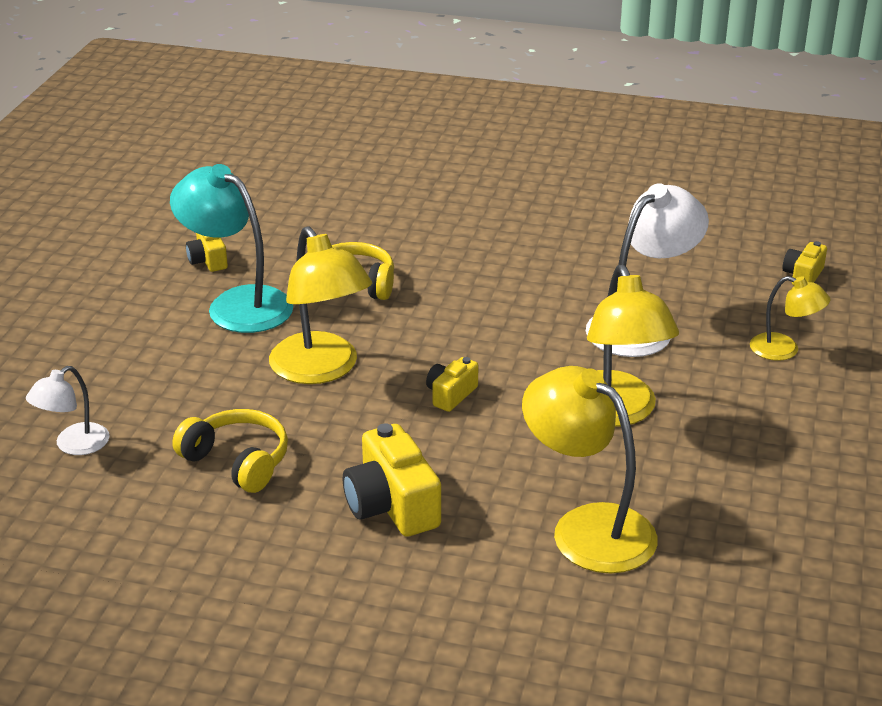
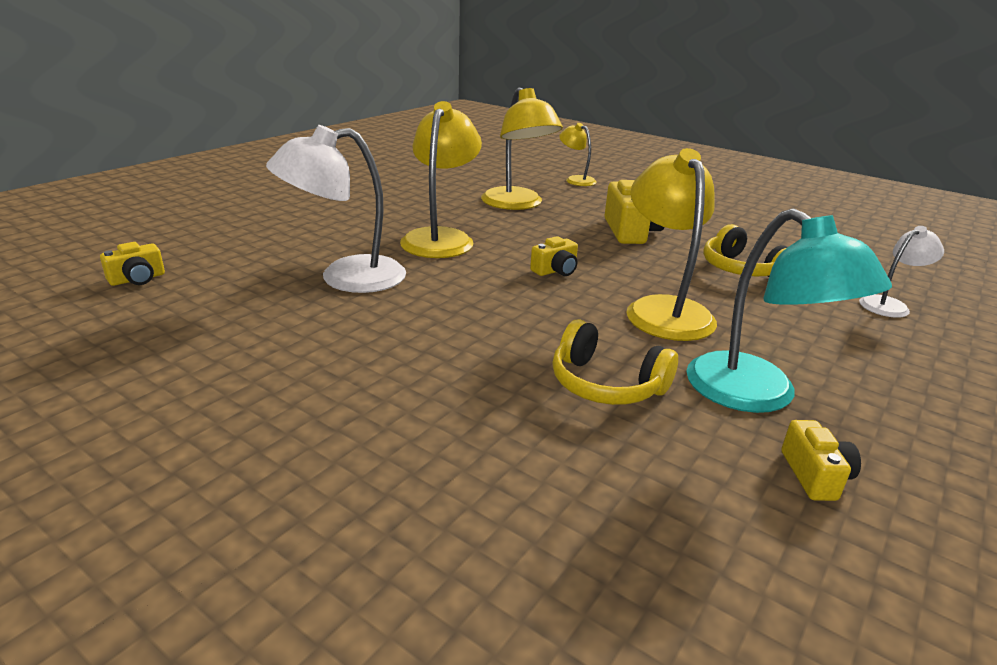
camera: 160 degrees left, 5 degrees down
yellow lamp [750,276,830,361] -> yellow lamp moved to [559,123,597,186]

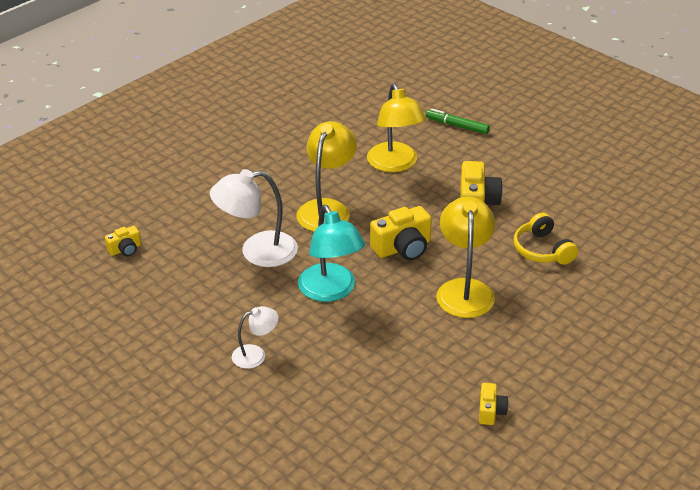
camera: 10 degrees right, 10 degrees up
yellow camera [530,236,578,276] -> yellow camera [370,206,432,261], size x1.78
yellow headphones [552,319,678,405] -> none
yellow lamp [559,123,597,186] -> green marker [426,109,490,134]
turquoise lamp [686,208,892,413] -> turquoise lamp moved to [298,205,365,302]
white lamp [859,226,944,318] -> white lamp moved to [232,306,279,369]

